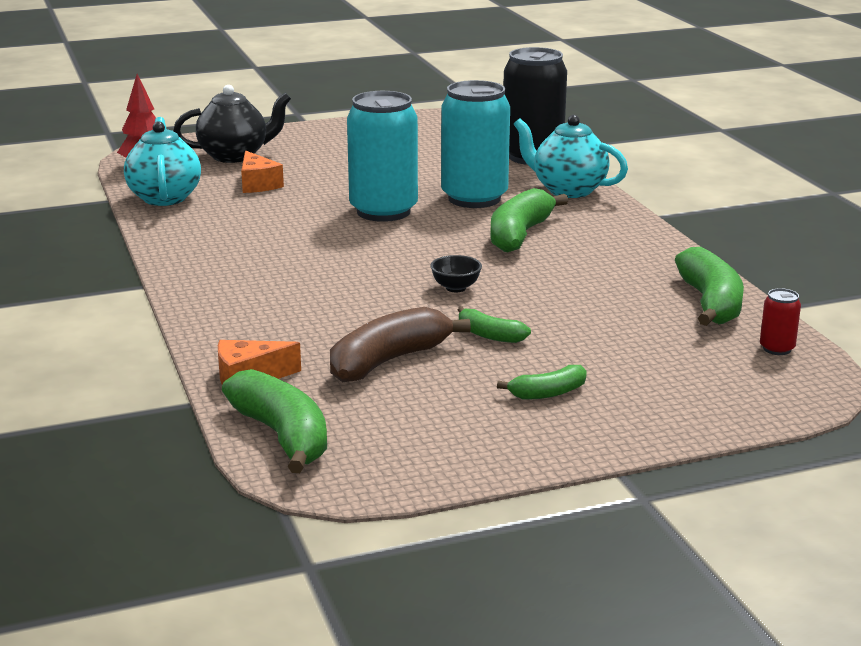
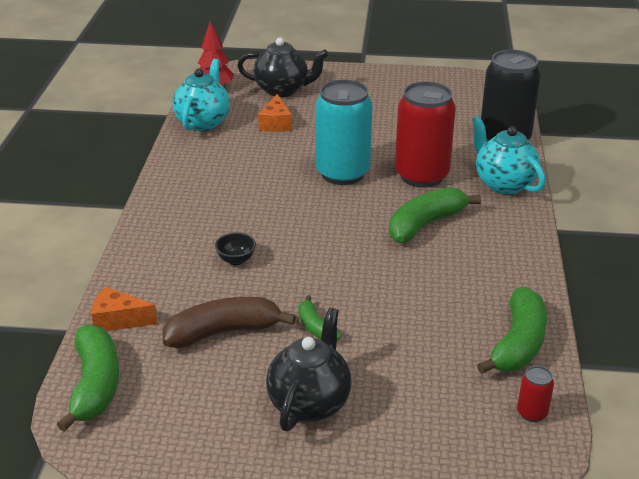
camera: 25 degrees right, 10 degrees up
black bowl [430,255,482,292] -> black bowl moved to [215,232,256,265]
turquoise can [441,80,510,208] -> red can [395,81,456,188]
green banana [497,365,587,399] -> black teapot [266,307,351,431]

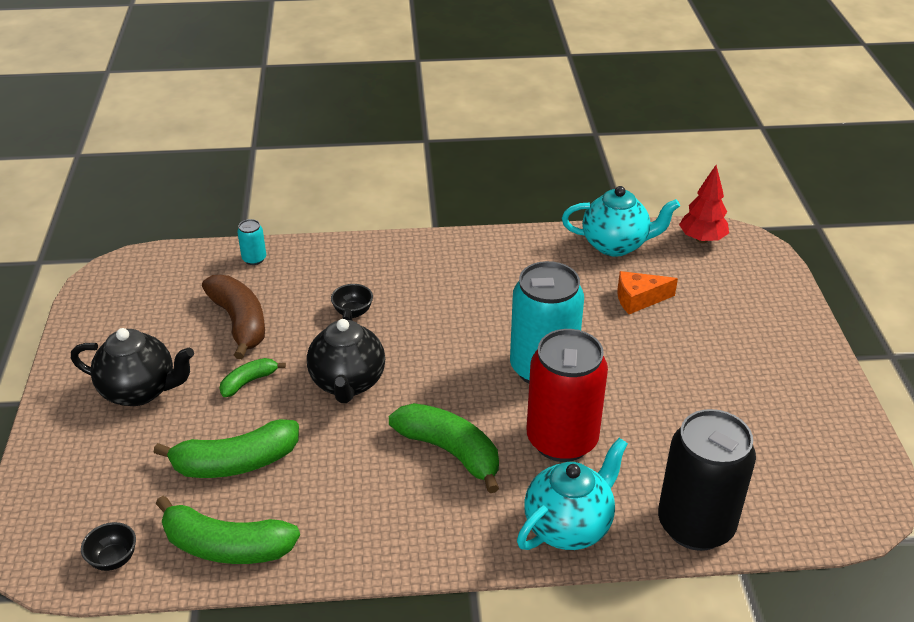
camera: 80 degrees right, 5 degrees up
green banana [57,324,119,432] -> green banana moved to [153,419,299,478]
orange cheese [91,286,158,331] -> turquoise can [237,219,266,265]
black teapot [237,37,328,97] -> black teapot moved to [307,308,385,403]
red can [517,366,554,422] -> black bowl [81,522,136,571]

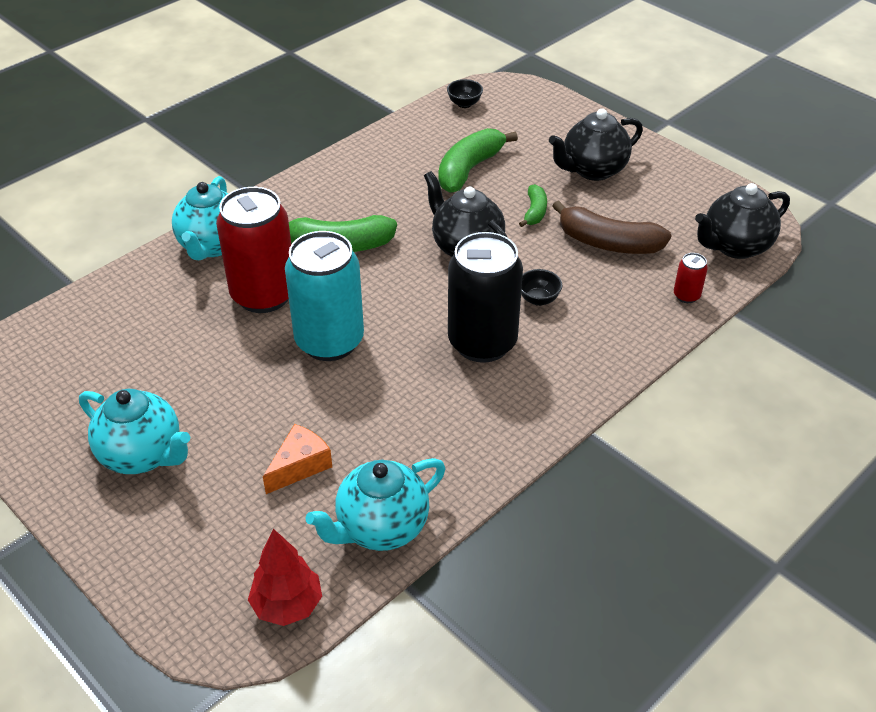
camera: 140 degrees right, 5 degrees up
green banana [156,496,300,564] -> none
turquoise can [237,219,266,265] -> red can [674,253,708,303]
black can [658,409,756,551] -> black can moved to [448,232,523,363]
none -> turquoise teapot [79,389,190,474]
none -> black teapot [695,183,790,259]

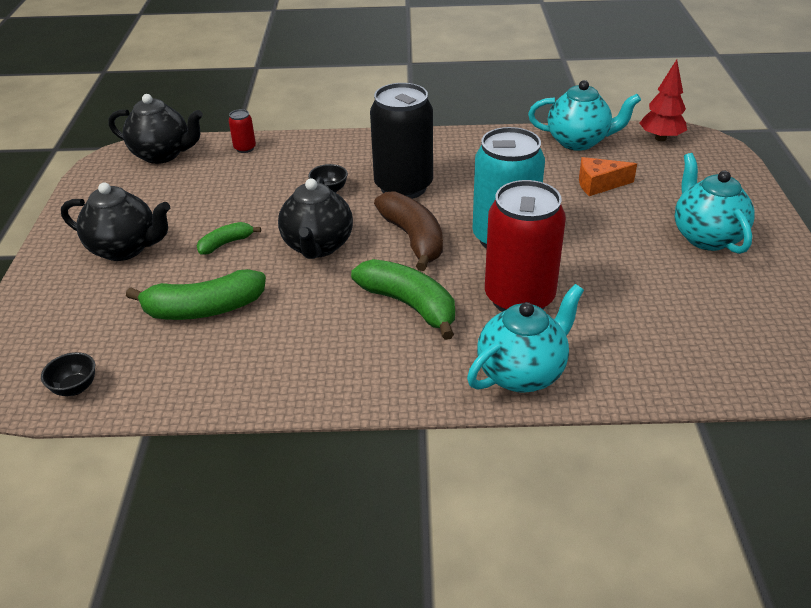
camera: 135 degrees left, 5 degrees down
brown banana [552,200,671,254] -> brown banana moved to [374,191,443,271]

